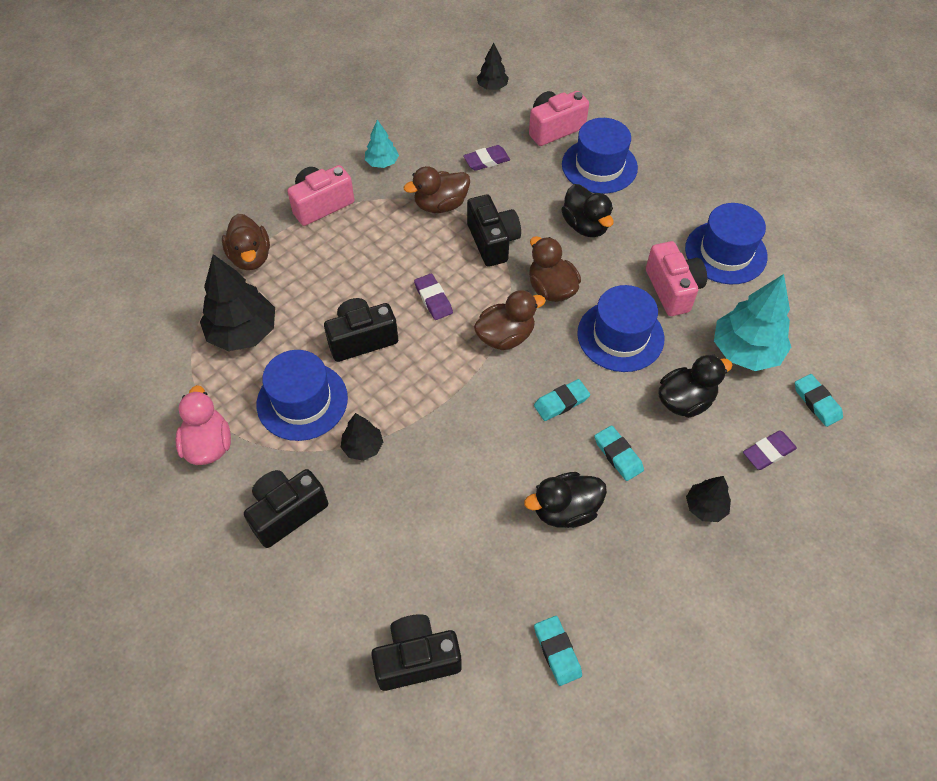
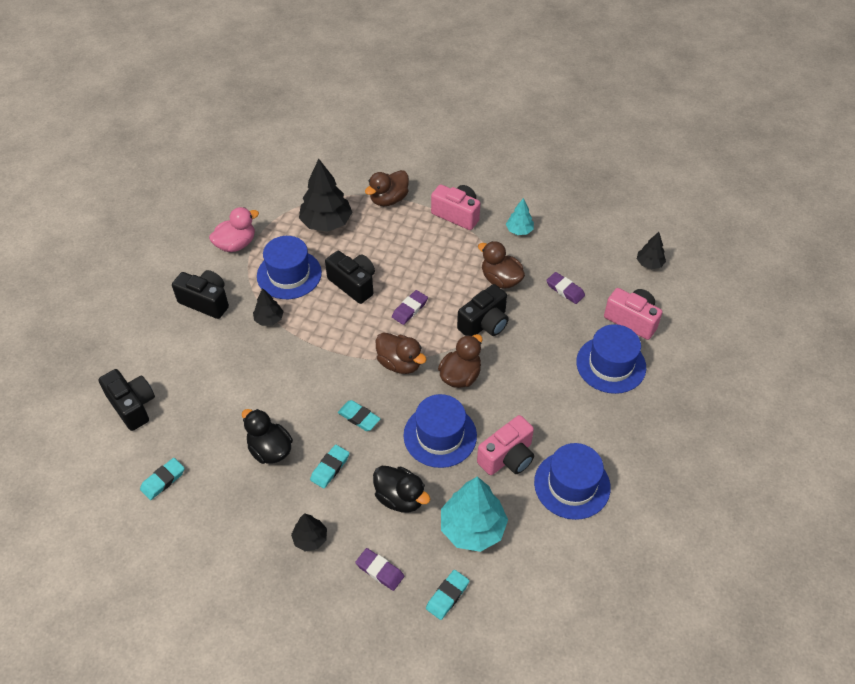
camera: 65 degrees right, 5 degrees down
black duck [561,184,614,237] -> none

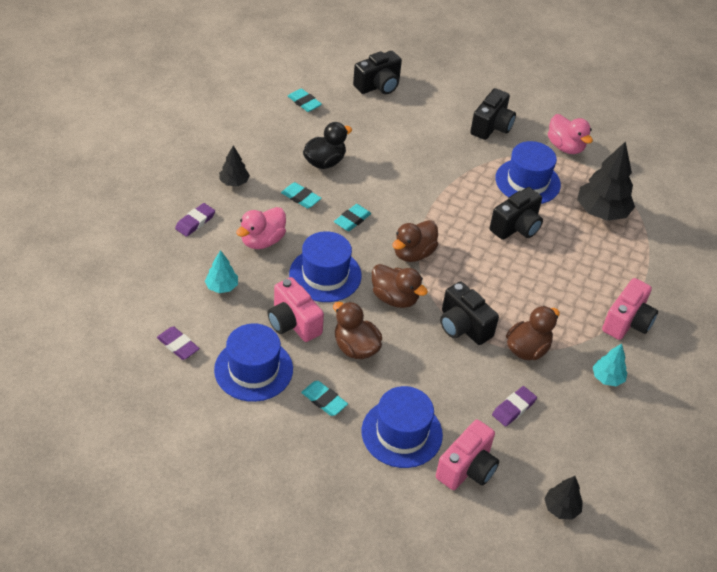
camera: 90 degrees right, 5 degrees down
black tree [253,288,284,326] -> none
brown duck [365,170,409,206] -> brown duck moved to [333,302,382,359]
black duck [373,466,430,513] -> pink duck [236,207,286,249]
purple eraser [392,290,428,325] -> purple eraser moved to [157,326,200,360]
turquoise eraser [426,570,469,620] -> turquoise eraser moved to [301,381,348,416]
turquoise tree [441,476,508,552] -> turquoise tree [205,250,238,293], size x0.53

